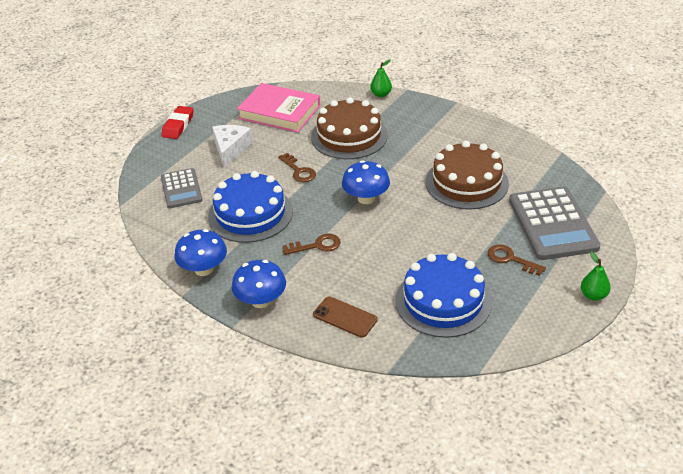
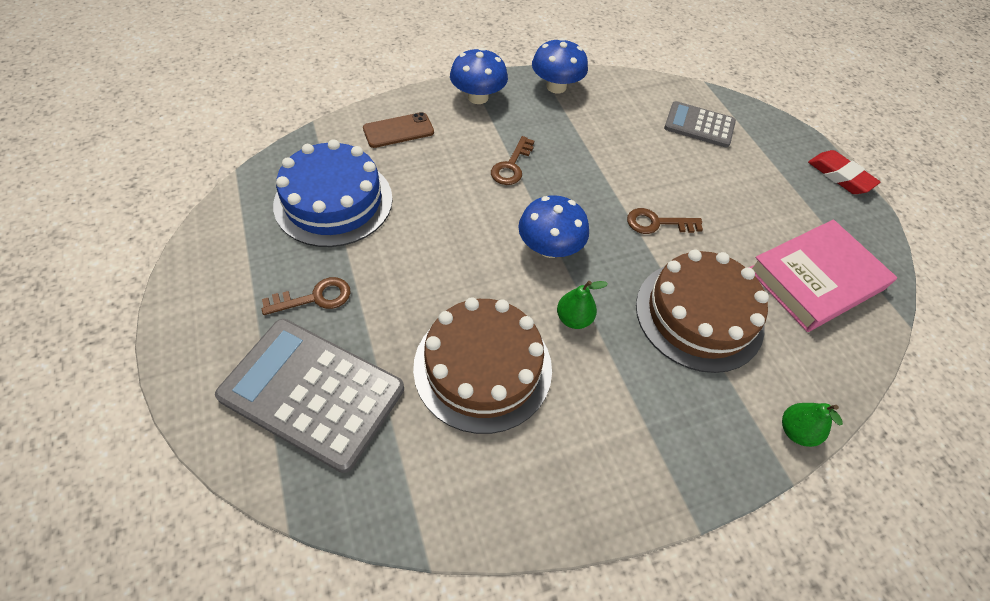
camera: 120 degrees right, 15 degrees up
blue cake [208,171,293,243] -> none
white cheese [212,125,253,168] -> none
green pear [581,252,611,301] -> green pear moved to [557,281,608,329]

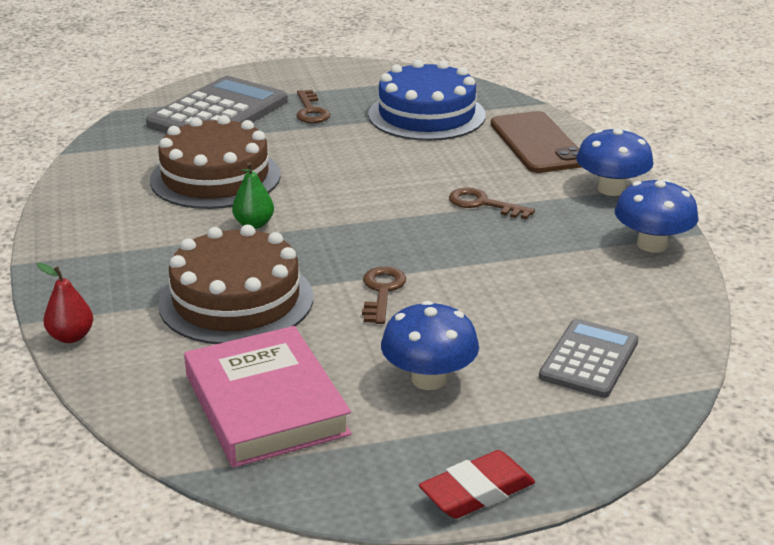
camera: 100 degrees right, 25 degrees down
brown phone [363,112,434,148] -> brown phone [491,111,581,173], size x1.57
blue mushroom [518,195,589,258] -> blue mushroom moved to [381,301,479,390]
green pear [782,403,843,447] -> red pear [37,263,93,343]

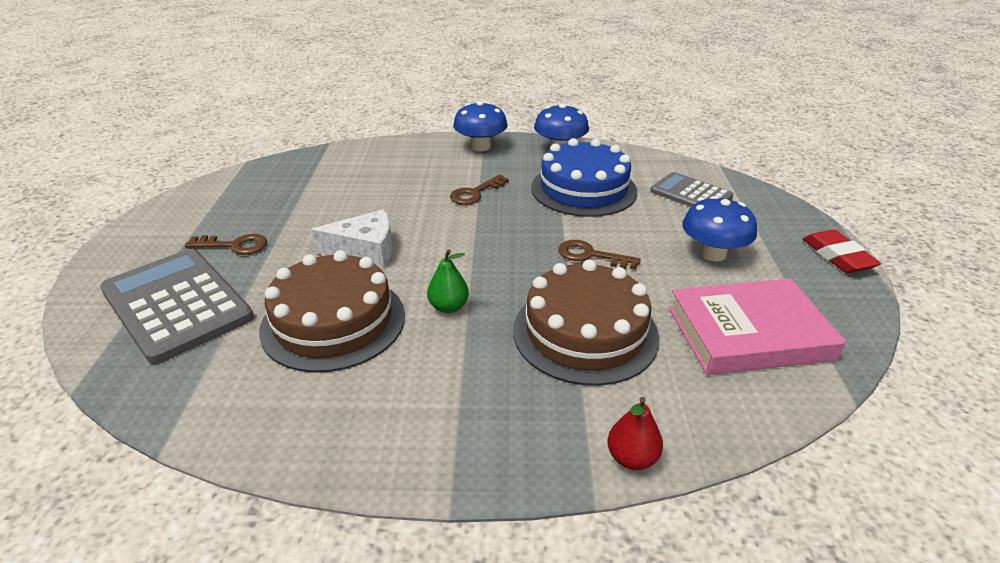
camera: 75 degrees left, 5 degrees up
blue cake [368,59,486,141] -> blue cake moved to [531,138,638,217]
brown phone [491,111,581,173] -> none
none -> white cheese [311,209,393,268]

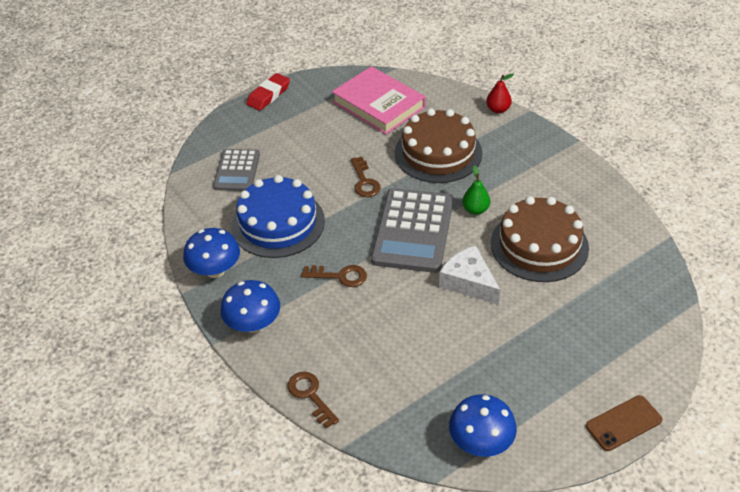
camera: 125 degrees left, 10 degrees up
grey calculator [100,249,254,364] -> grey calculator moved to [371,188,453,273]
brown key [185,234,267,255] -> brown key moved to [287,372,339,428]
blue mushroom [682,196,757,262] -> blue mushroom moved to [449,394,517,457]
none -> brown phone [586,395,662,451]

